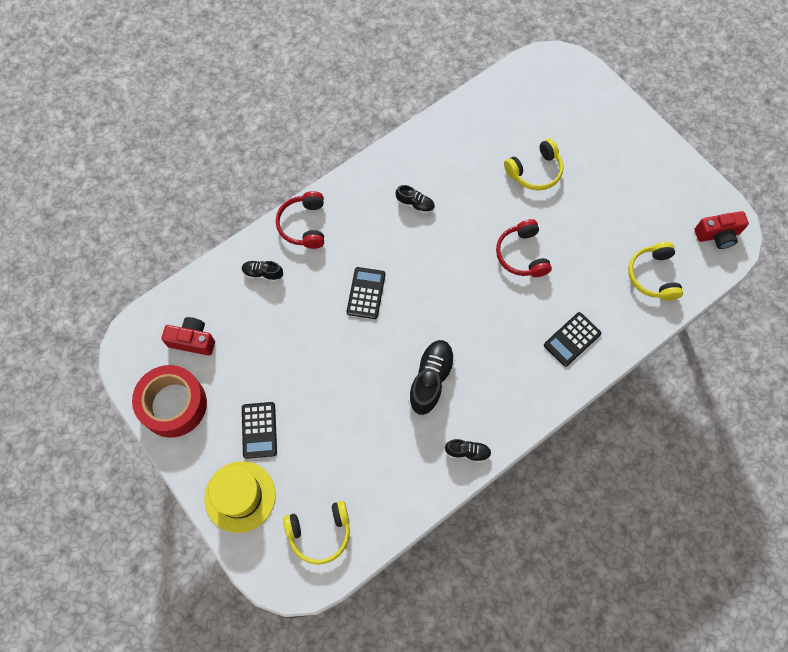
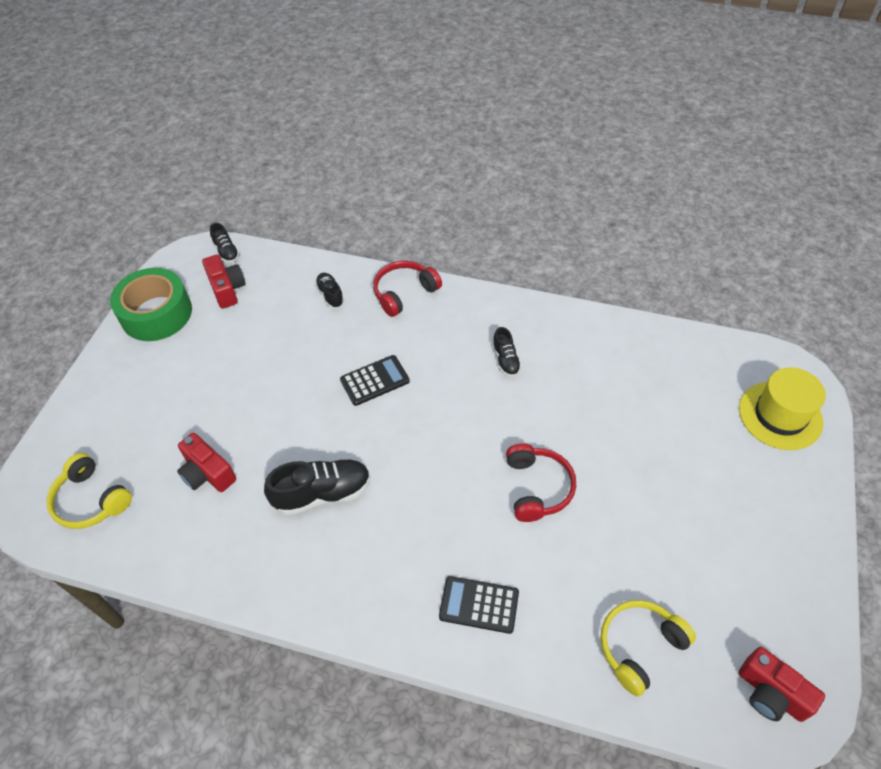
camera: 55 degrees right, 15 degrees down
red tape [132,365,207,438] -> green tape [110,268,192,341]
yellow hat [204,461,276,533] -> yellow hat moved to [739,367,826,450]
black calculator [242,402,277,459] -> none
black shoe [445,439,491,463] -> black shoe moved to [210,223,240,263]
red headphones [496,219,552,277] -> red headphones turned 135 degrees clockwise [506,443,576,522]
yellow headphones [504,139,563,191] -> none
none -> red camera [177,433,236,492]

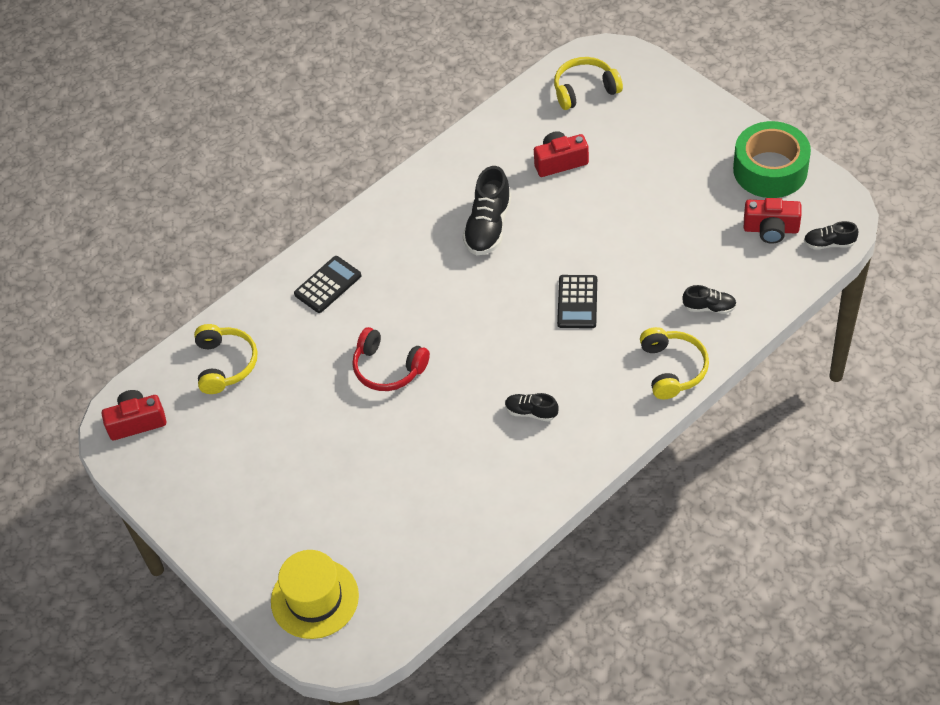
camera: 125 degrees right, 0 degrees up
red headphones [373,261,442,317] -> yellow headphones [640,327,709,399]

